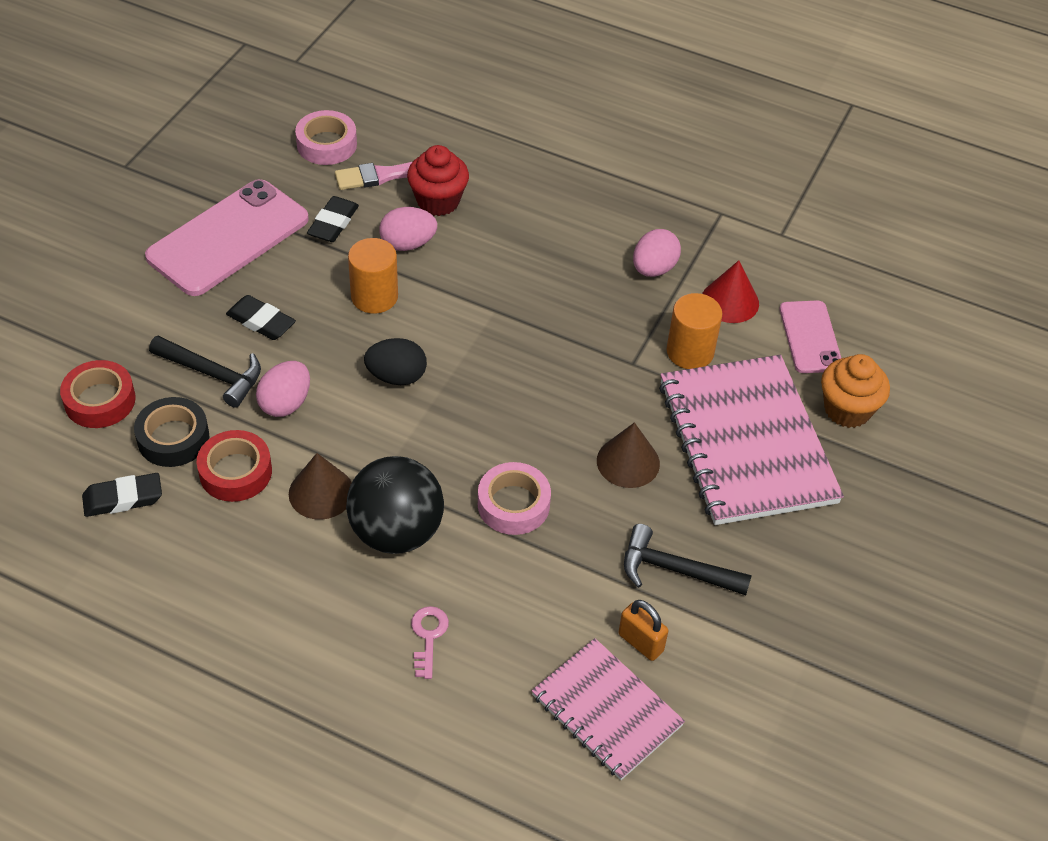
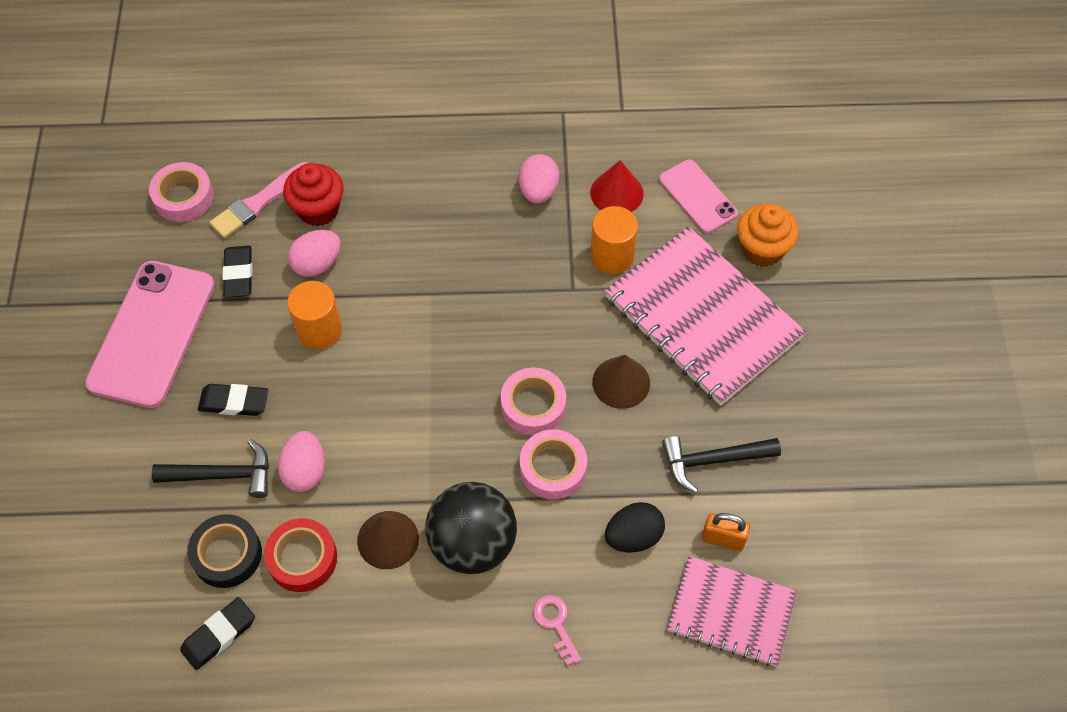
camera: 25 degrees left, 10 degrees up
red tape [60,360,136,428] -> none
black egg [364,338,427,385] -> black egg moved to [605,502,665,553]
none -> pink tape [501,368,566,435]

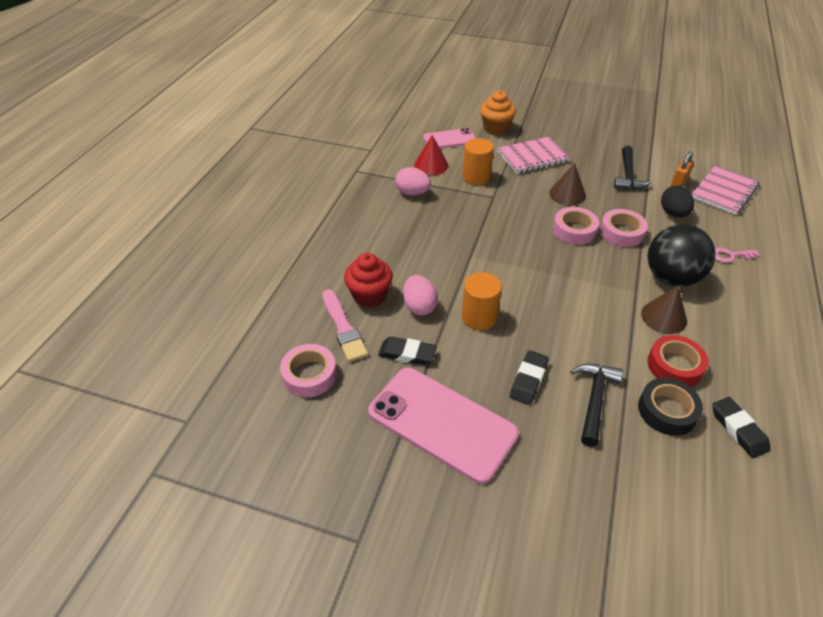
camera: 70 degrees left, 15 degrees down
pink egg [278,431,325,492] -> none
pink notebook [605,226,806,406] -> pink notebook [497,137,571,174], size x0.60

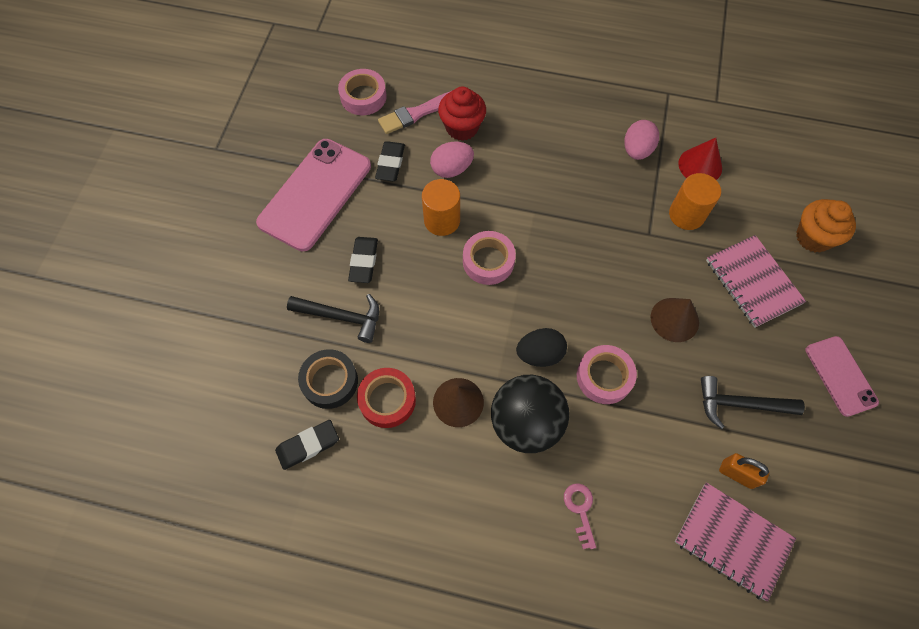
camera: 85 degrees right, 20 degrees up
pink phone [423,128,476,148] -> pink phone moved to [806,336,879,417]
black eraser [510,350,549,405] -> black eraser turned 75 degrees clockwise [348,237,378,283]
pink tape [553,207,599,245] -> pink tape moved to [463,231,516,285]
black egg [661,186,694,217] -> black egg moved to [516,328,567,367]

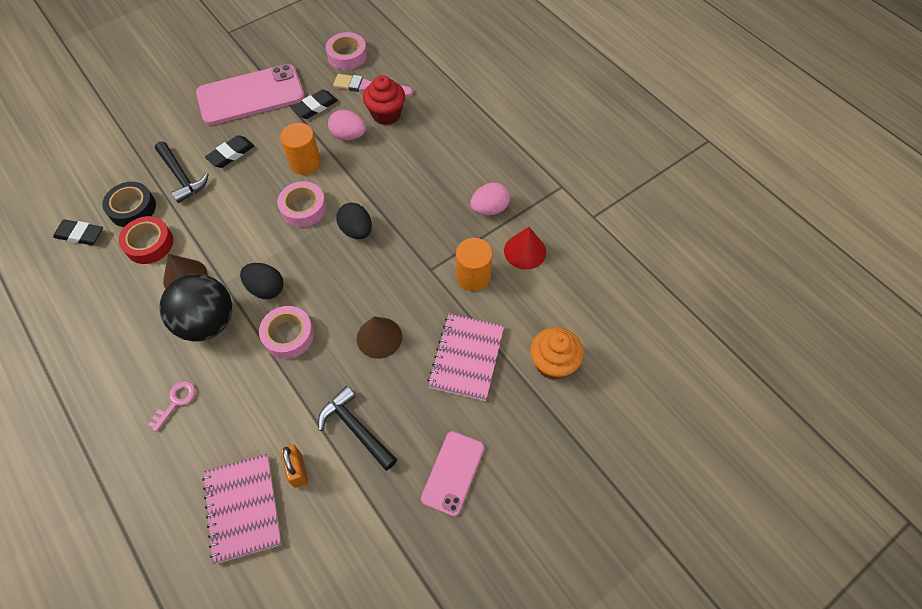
camera: 40 degrees right, 5 degrees down
none -> black egg [336,203,372,239]

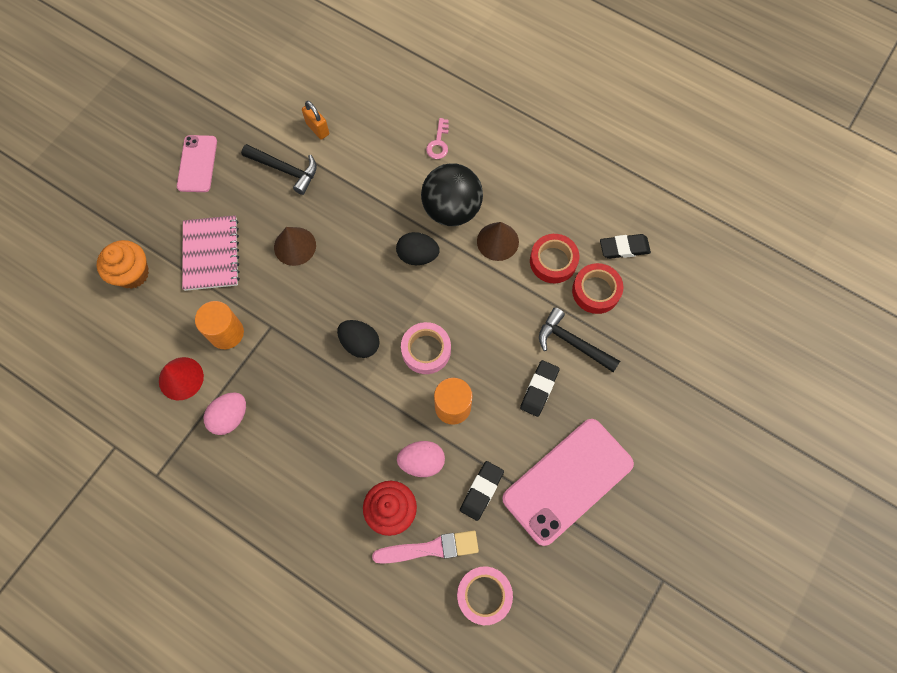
camera: 160 degrees right, 10 degrees up
black tape [102,182,156,227] -> red tape [572,263,624,314]
pink notebook [202,454,282,564] -> none
pink tape [259,306,314,359] -> none

